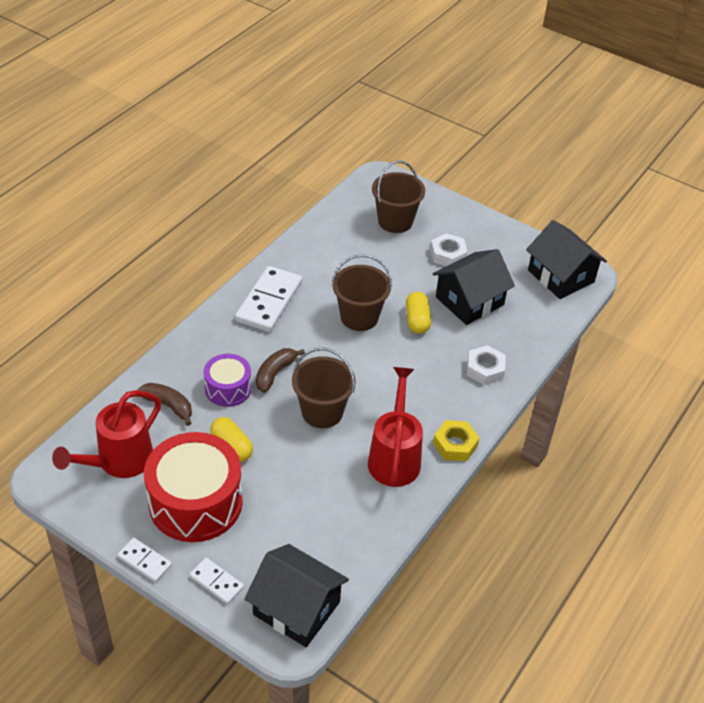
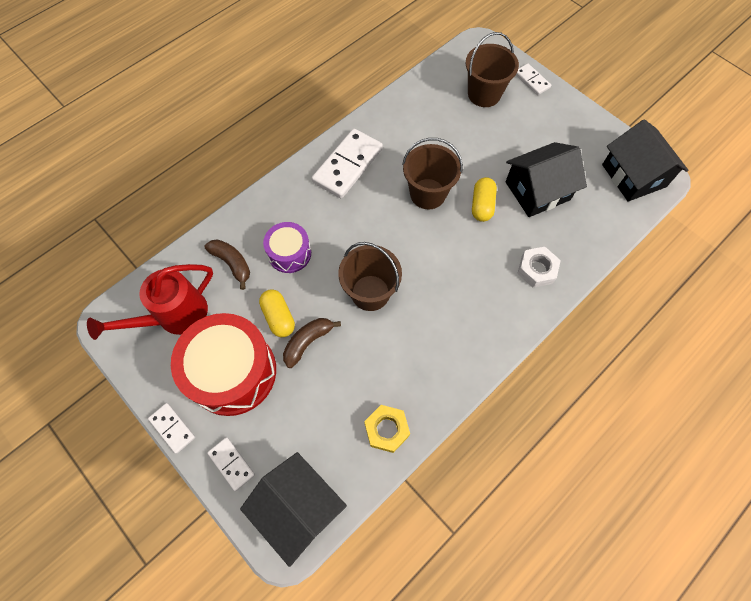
camera: 15 degrees right, 20 degrees up
brown banana [256,348,305,392] -> brown banana moved to [283,318,341,368]
red watering can [368,367,423,487] -> none
white nut [430,233,468,266] -> none
yellow nut [433,420,479,461] -> yellow nut moved to [364,405,410,453]
none -> white domino [516,63,551,95]

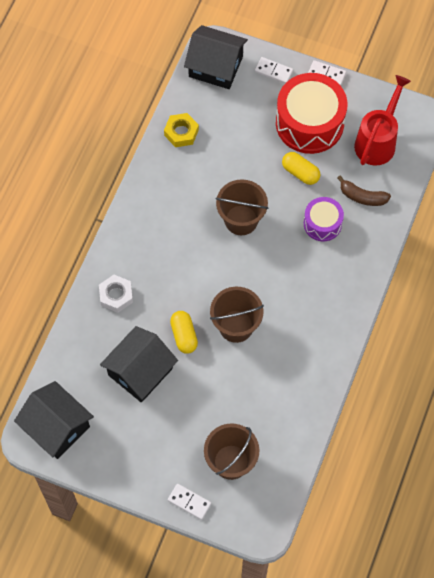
camera: 155 degrees right, 0 degrees up
brown banana [283,318,341,368] -> none
white domino [312,129,383,198] -> none

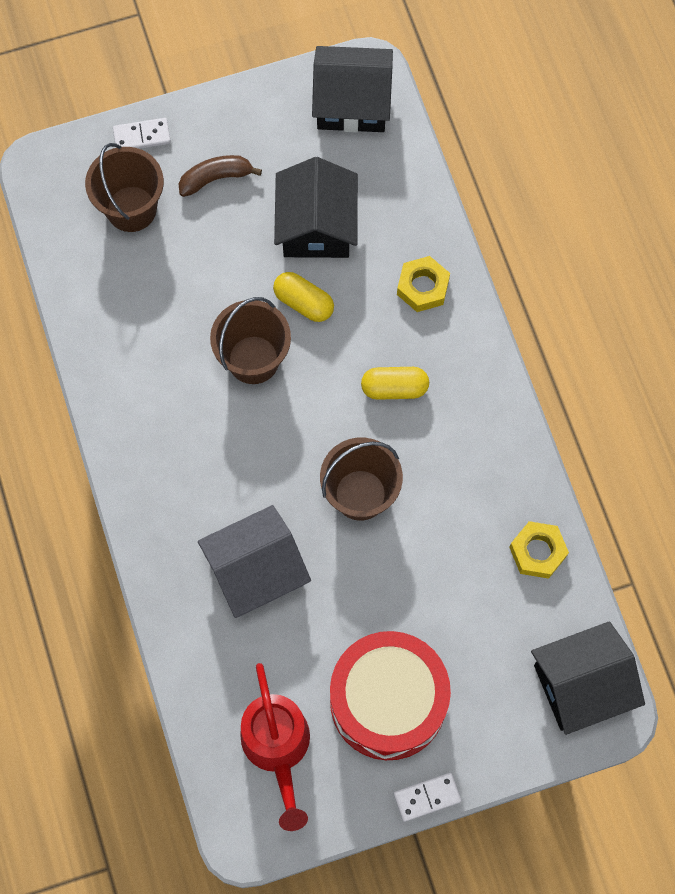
camera: 140 degrees right, 5 degrees up
white nut [99,275,133,313] -> yellow nut [397,256,450,312]
white domino [255,57,293,84] -> none
yellow capsule [282,152,320,185] -> yellow capsule moved to [361,367,429,400]
purple drum [304,197,344,241] -> grey house [198,505,311,618]
brown banana [337,175,391,206] -> brown banana moved to [179,155,262,197]

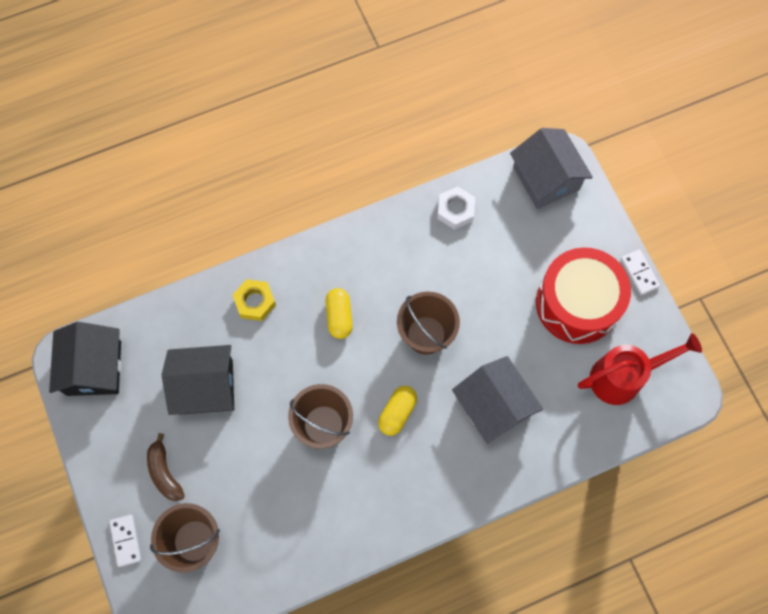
camera: 95 degrees left, 0 degrees up
yellow capsule [273,272,334,322] -> yellow capsule moved to [378,386,417,436]
yellow nut [509,521,569,579] -> white nut [437,186,475,230]
black house [531,621,645,735] -> grey house [510,128,593,209]

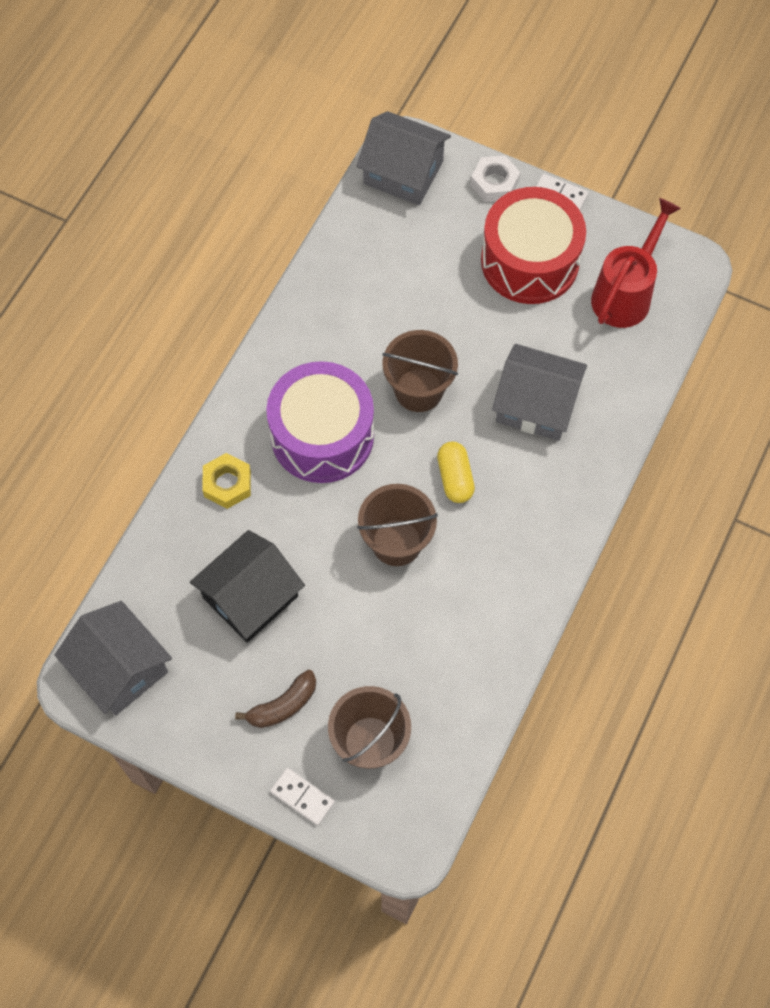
camera: 40 degrees left, 5 degrees down
black house [49,322,121,396] -> grey house [55,601,172,716]
brown banana [147,433,185,501] -> brown banana turned 60 degrees counterclockwise [235,670,316,728]
yellow capsule [325,288,353,339] -> purple drum [266,361,374,483]
white nut [437,186,475,230] -> white nut moved to [471,155,520,202]

